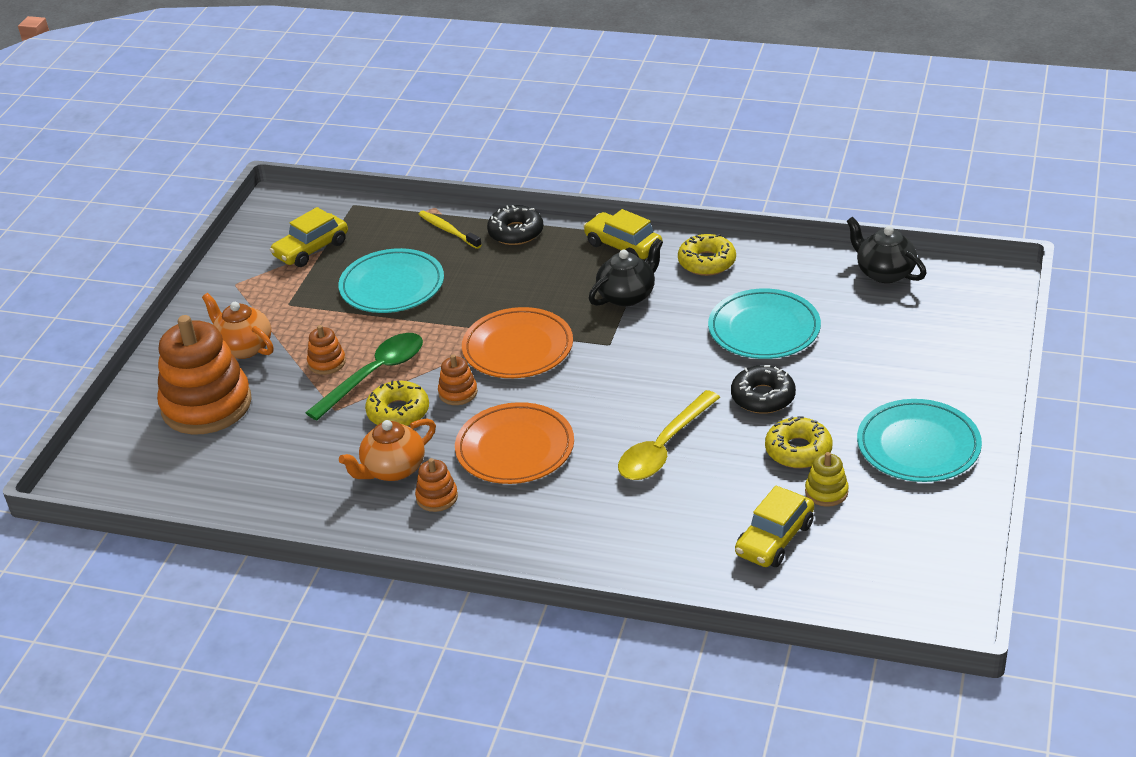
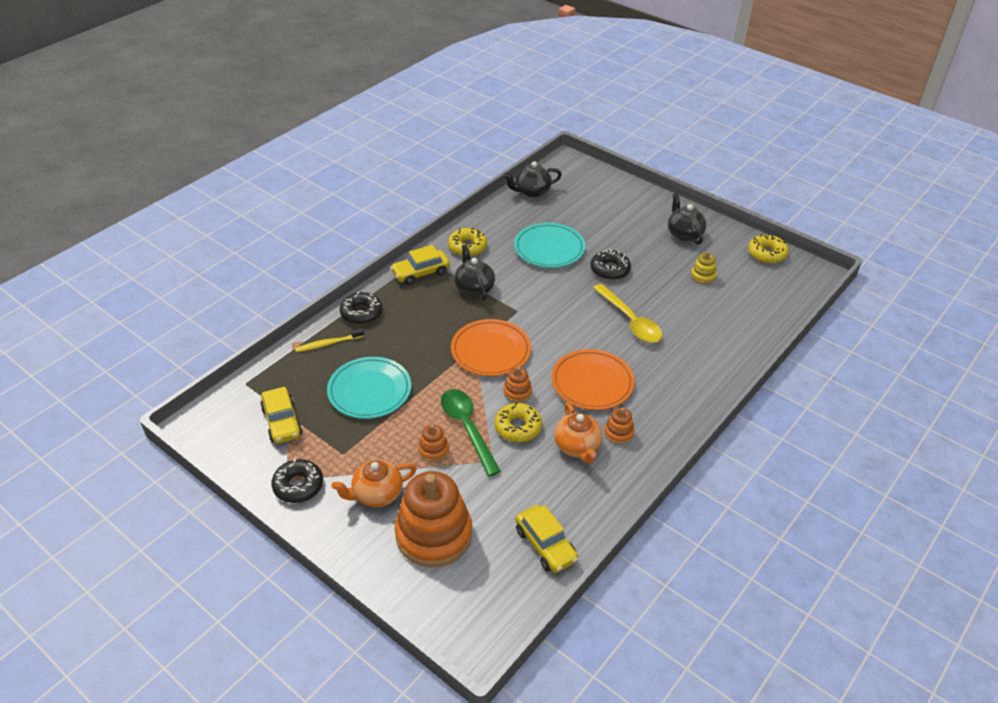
camera: 70 degrees left, 5 degrees up
yellow car [735,486,814,567] -> yellow car moved to [515,505,578,573]
yellow donut [765,416,832,468] -> yellow donut moved to [748,234,789,264]
turquoise plate [857,399,982,482] -> black teapot [668,193,706,244]
none -> black donut [272,459,323,503]

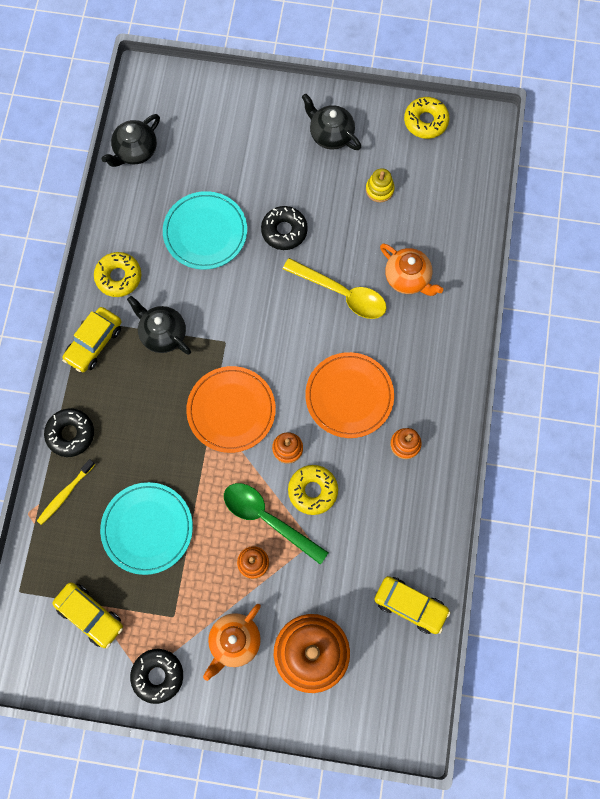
camera: 30 degrees left, 30 degrees up
orange teapot [554,402,603,464] -> orange teapot moved to [380,244,443,296]

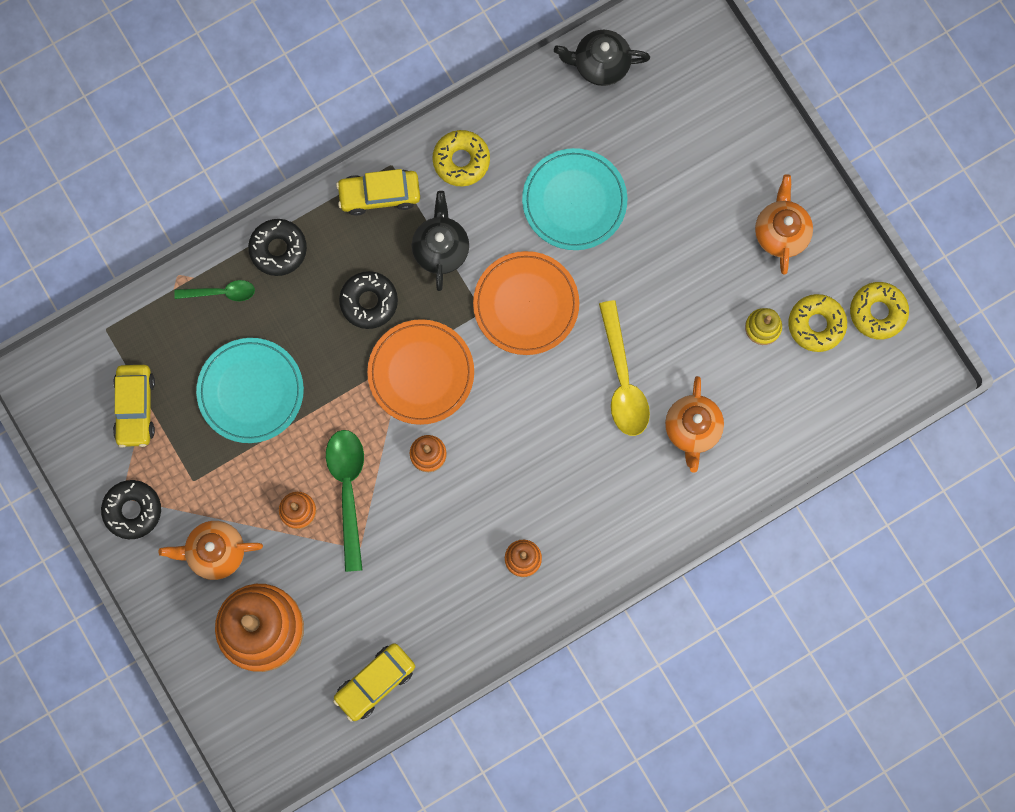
camera: 50 degrees right, 5 degrees up
yellow toothbrush [37,459,95,525] -> green spoon [174,280,255,301]
black donut [261,206,308,250] -> black donut moved to [339,271,398,329]
yellow donut [288,465,338,515] -> yellow donut moved to [788,294,847,352]
black teapot [302,93,361,150] -> orange teapot [755,174,813,275]
orange plate [305,352,394,438] -> orange plate moved to [473,251,579,355]
yellow car [374,576,451,634] -> yellow car turned 60 degrees clockwise [333,643,415,722]

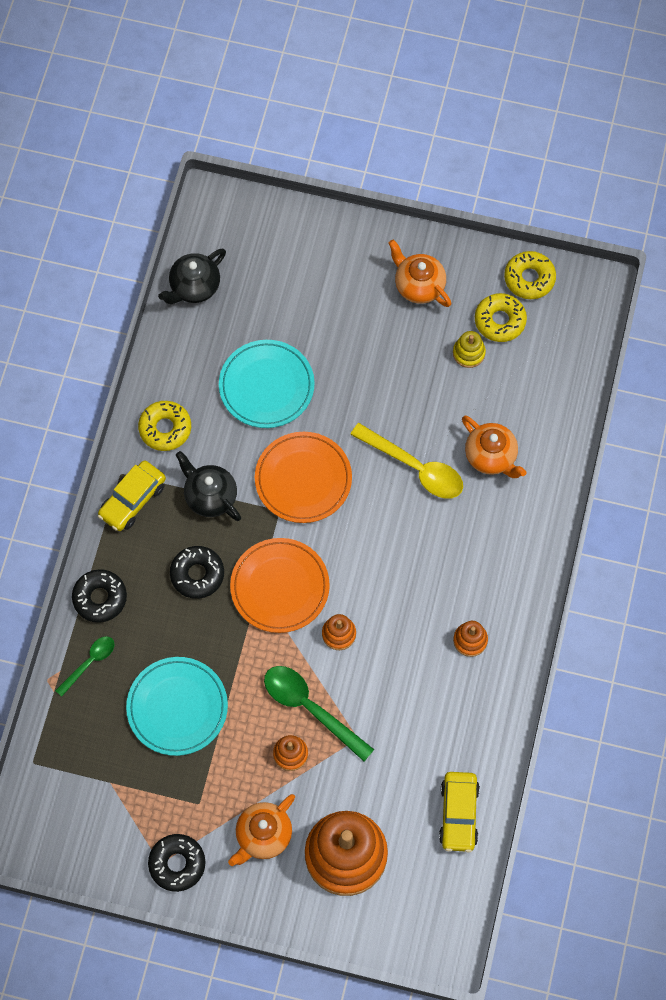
camera: 45 degrees left, 10 degrees down
yellow car [113,365,155,448] -> none

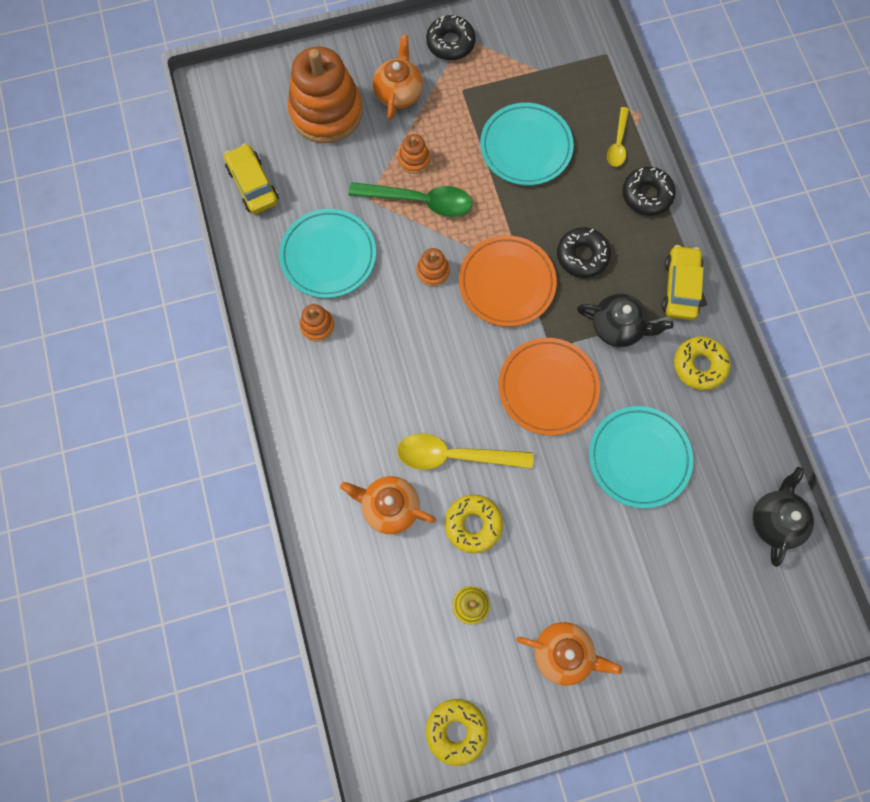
camera: 150 degrees right, 5 degrees up
green spoon [55,636,115,697] -> yellow spoon [607,107,629,167]
yellow donut [475,293,527,342] -> yellow donut moved to [445,495,503,554]
none -> turquoise plate [279,209,376,298]

